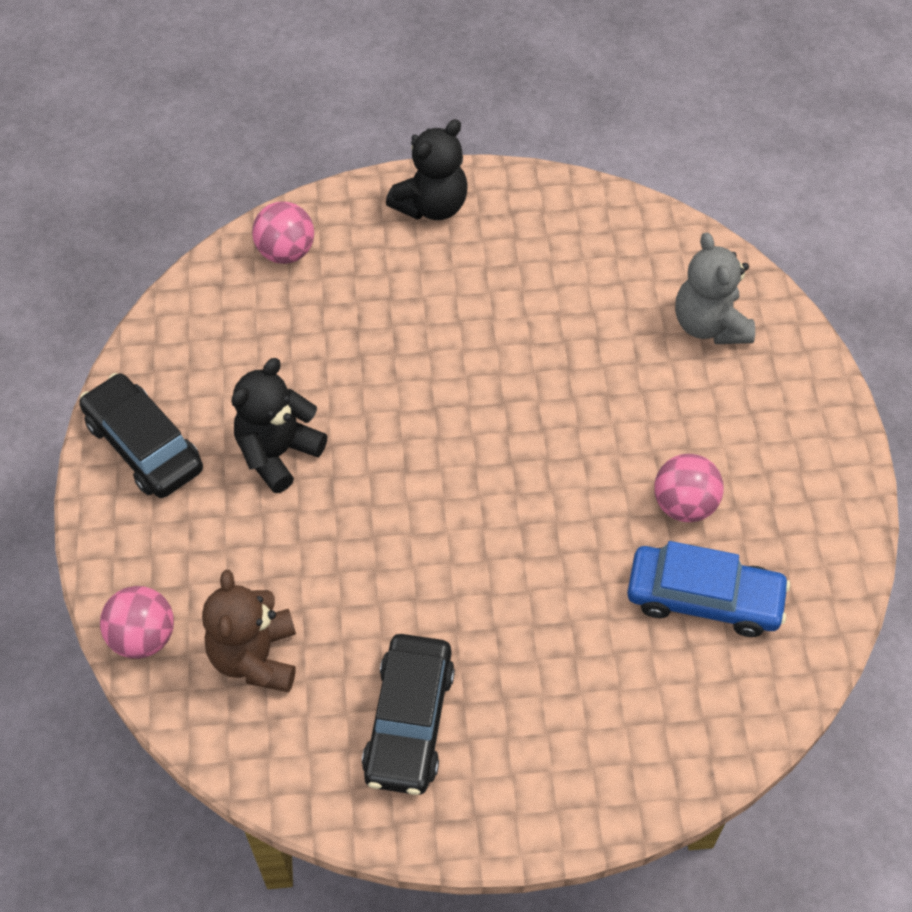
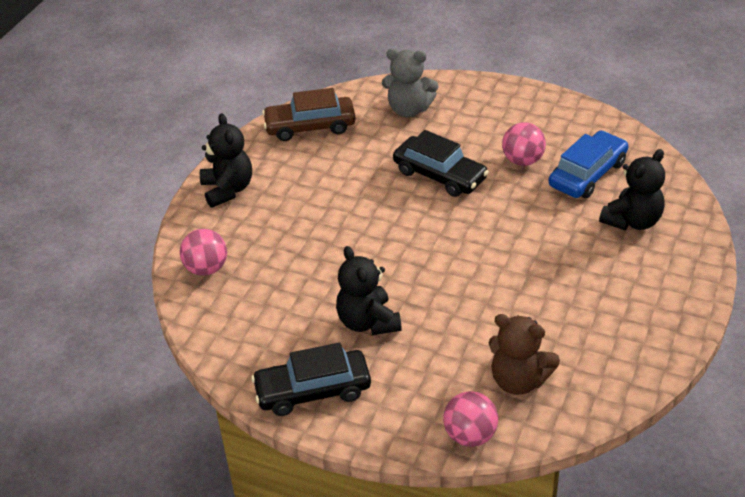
camera: 60 degrees left, 15 degrees down
black car [362,634,455,795] -> black car moved to [393,130,489,197]
none -> brown car [262,88,356,141]
none -> black teddy bear [599,149,665,230]

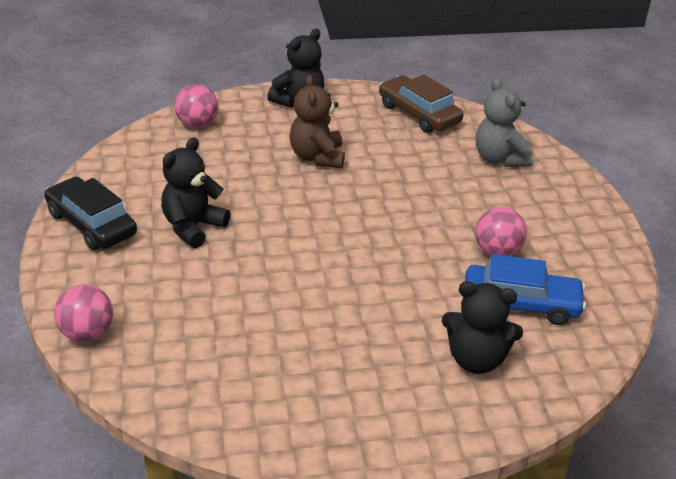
camera: 55 degrees right, 5 degrees down
black car [393,130,489,197] -> none
brown teddy bear [489,314,560,395] -> brown teddy bear moved to [290,75,345,169]

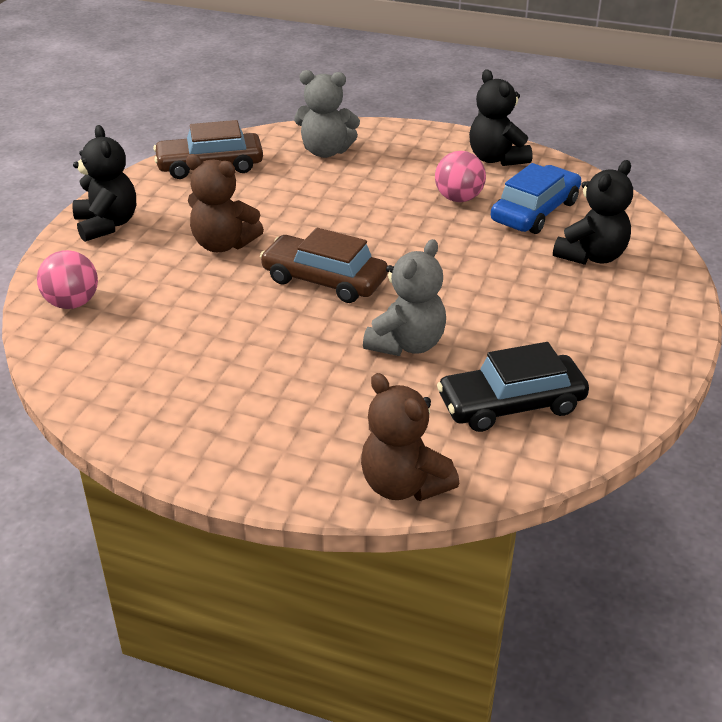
camera: 60 degrees left, 0 degrees up
black car [44,177,137,250] -> black car moved to [437,342,589,432]
pink ball [54,285,113,342] -> brown teddy bear [361,373,460,501]
black teddy bear [161,137,231,248] -> black teddy bear moved to [469,69,532,166]
none -> brown car [260,228,388,303]
none -> grey teddy bear [363,239,446,356]

